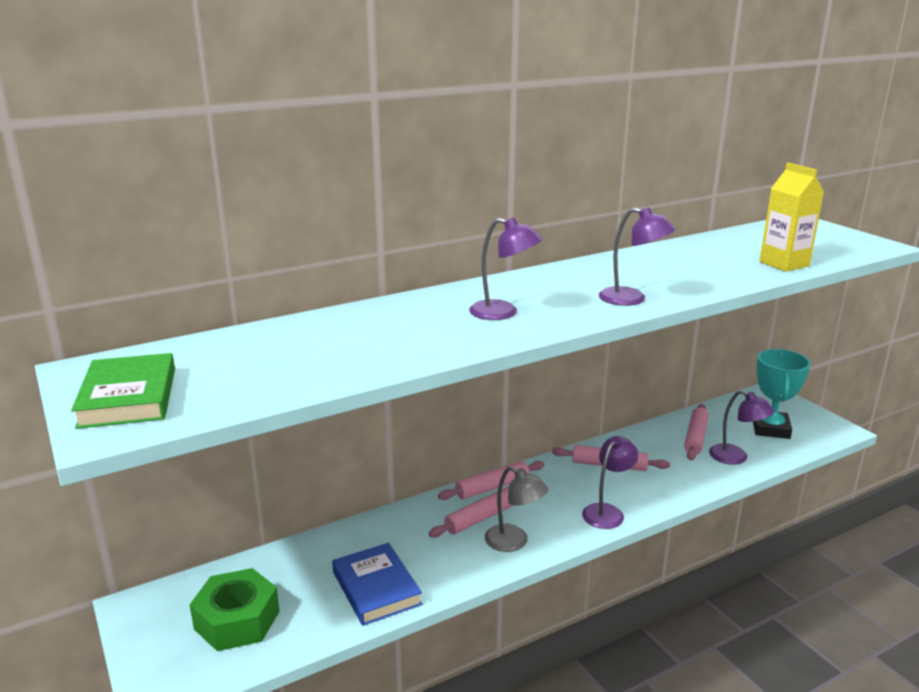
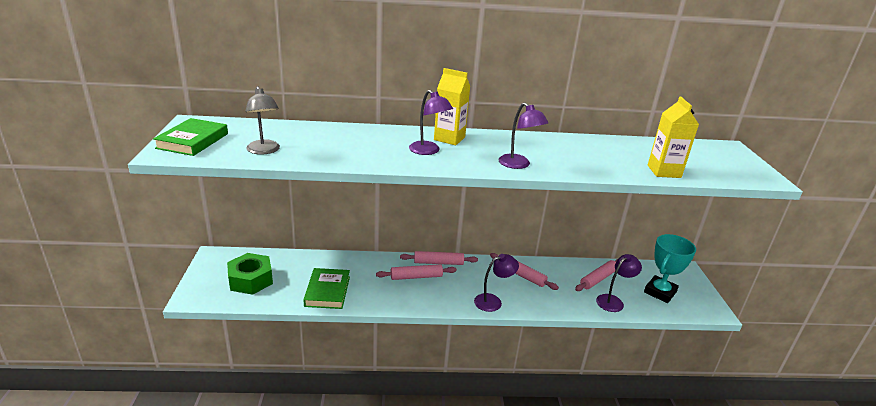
camera: 25 degrees right, 5 degrees up
blue book [332,543,422,626] -> green book [303,268,350,309]
grey lamp [485,466,548,552] -> grey lamp moved to [246,86,280,155]
purple lamp [709,390,774,465] -> purple lamp turned 105 degrees counterclockwise [596,254,642,312]
none -> yellow carton [434,68,470,145]

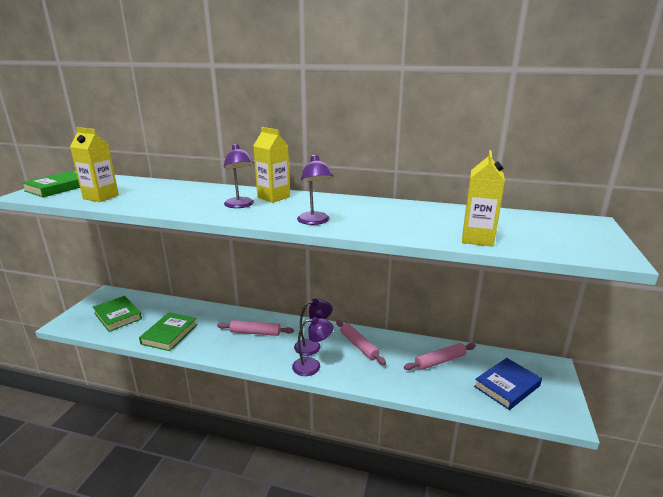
camera: 20 degrees right, 5 degrees down
green nut [227,253,273,295] -> green book [93,296,142,332]
grey lamp [246,86,280,155] -> yellow carton [70,127,119,202]
pink rolling pin [400,251,478,265] -> none
purple lamp [596,254,642,312] -> purple lamp moved to [294,298,333,356]
turquoise trophy [644,234,696,303] -> blue book [474,358,542,410]

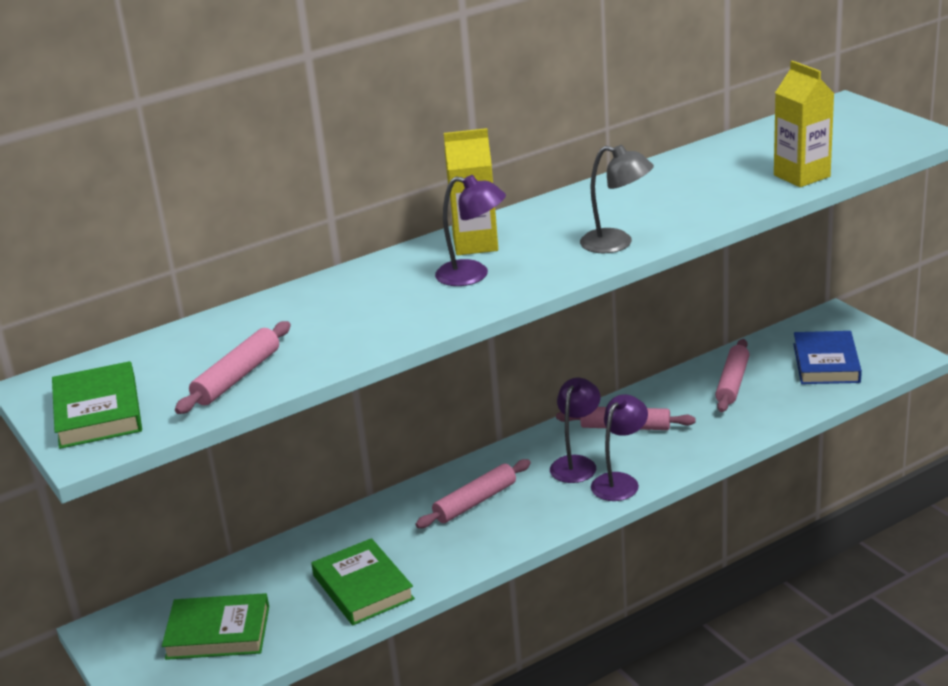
camera: 45 degrees left, 5 degrees up
yellow carton [70,127,119,202] -> pink rolling pin [175,321,291,414]
purple lamp [297,155,334,225] -> grey lamp [580,145,654,253]

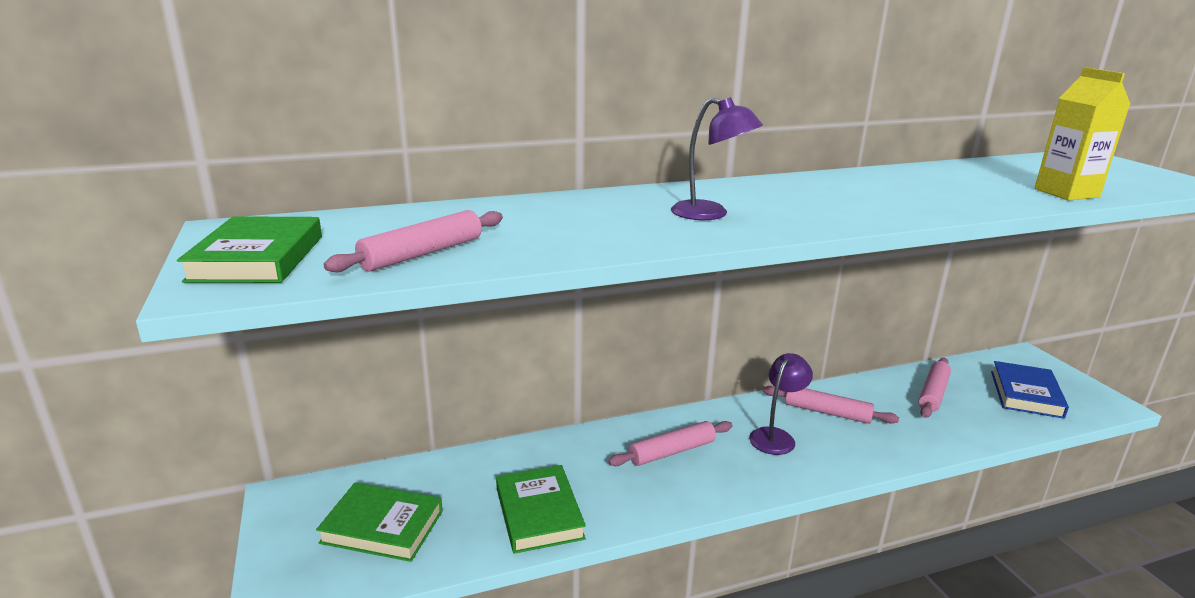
camera: 10 degrees right, 5 degrees down
yellow carton [444,128,498,255] -> none
grey lamp [580,145,654,253] -> none
purple lamp [591,394,648,501] -> none

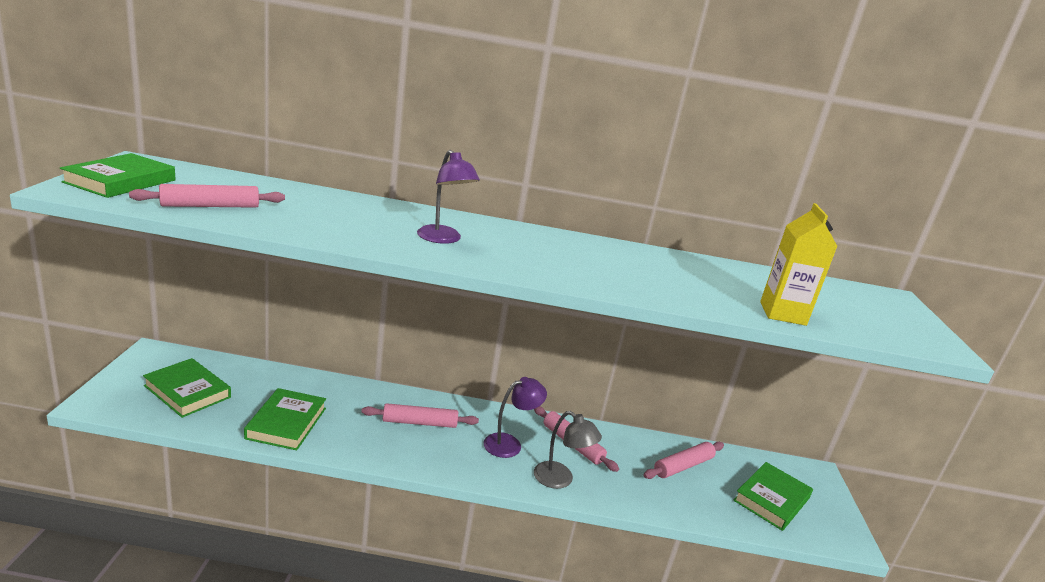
camera: 20 degrees right, 0 degrees up
blue book [991,361,1069,419] -> green book [733,462,813,531]
none -> grey lamp [534,411,602,489]

